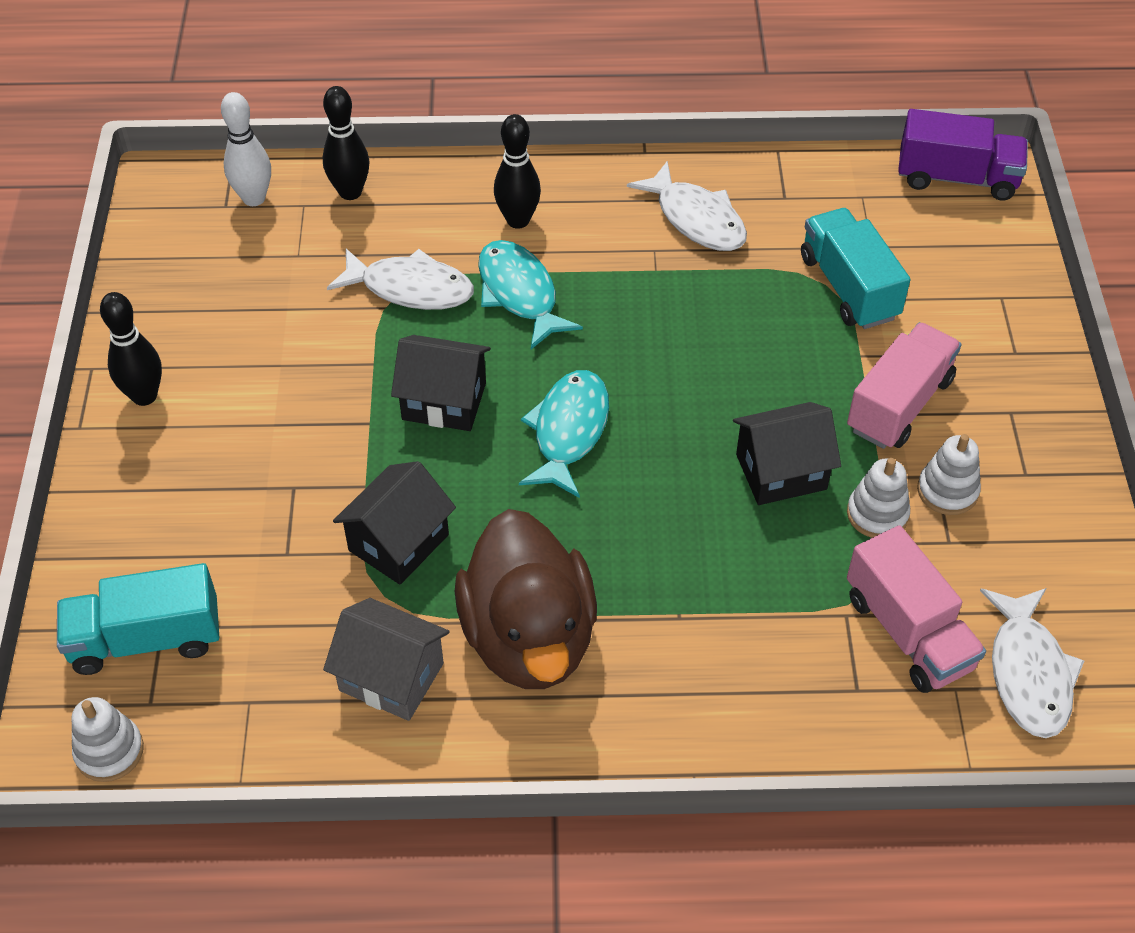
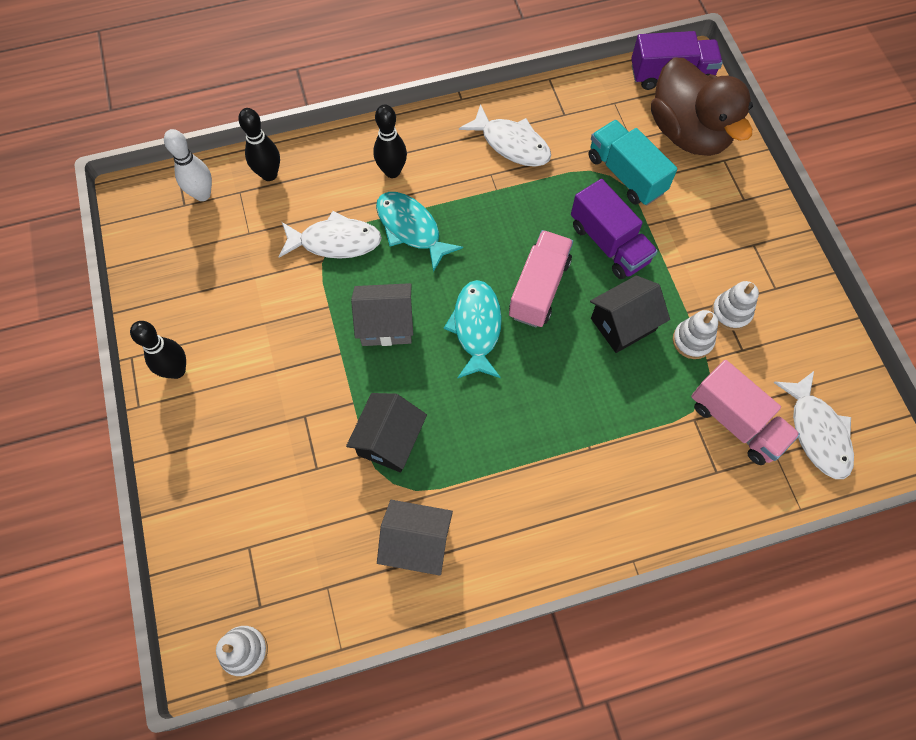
camera: 15 degrees left, 15 degrees up
turquoise truck [57,563,219,675] -> none
black house [391,335,491,431] -> grey house [351,283,413,346]
brown duck [455,509,597,689] -> brown duck moved to [651,58,753,156]
pink truck [847,322,962,449] -> pink truck moved to [509,230,573,327]
none -> purple truck [571,179,658,279]

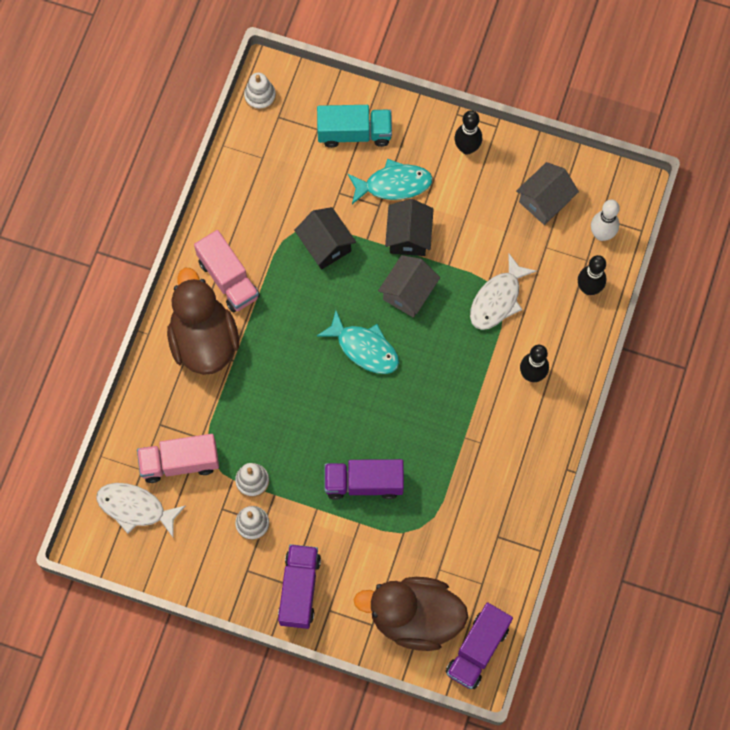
camera: 125 degrees right, 5 degrees up
turquoise fish [376,192,463,272] -> turquoise fish moved to [348,159,433,204]
grey house [377,500,453,576] -> grey house moved to [516,162,579,225]
white fish [459,104,551,167] -> none
pink truck [509,230,573,327] -> pink truck moved to [194,230,260,313]
turquoise truck [588,120,677,205] -> turquoise truck moved to [317,105,392,148]
black house [590,275,670,353] -> black house moved to [385,199,434,256]
none -> brown duck [167,268,239,375]
none -> purple truck [278,544,321,629]

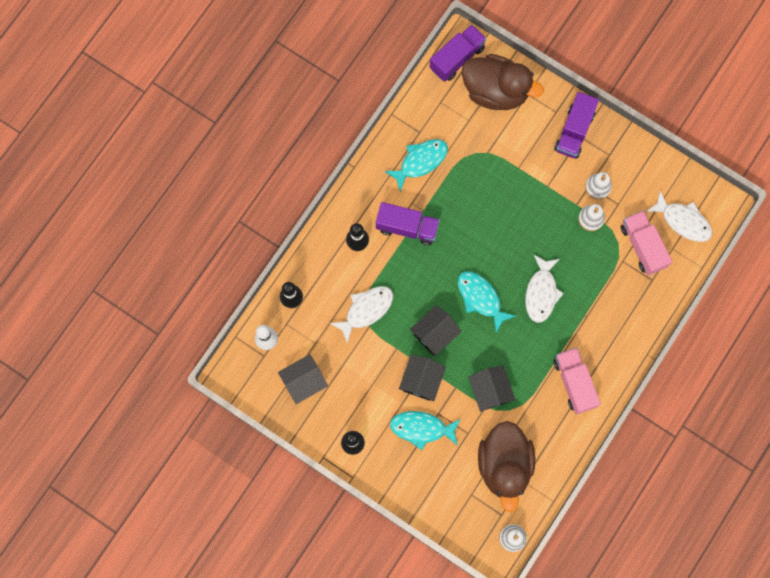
camera: 165 degrees left, 5 degrees up
pink truck [137,434,219,483] -> pink truck turned 120 degrees counterclockwise [621,211,672,276]
brown duck [167,268,239,375] -> brown duck moved to [478,421,535,512]
turquoise truck [317,105,392,148] -> none
purple truck [325,459,404,500] -> purple truck moved to [376,202,440,245]
grey house [378,255,440,318] -> black house [410,305,462,356]
none -> turquoise fish [384,139,448,192]
none -> white fish [525,254,564,323]

